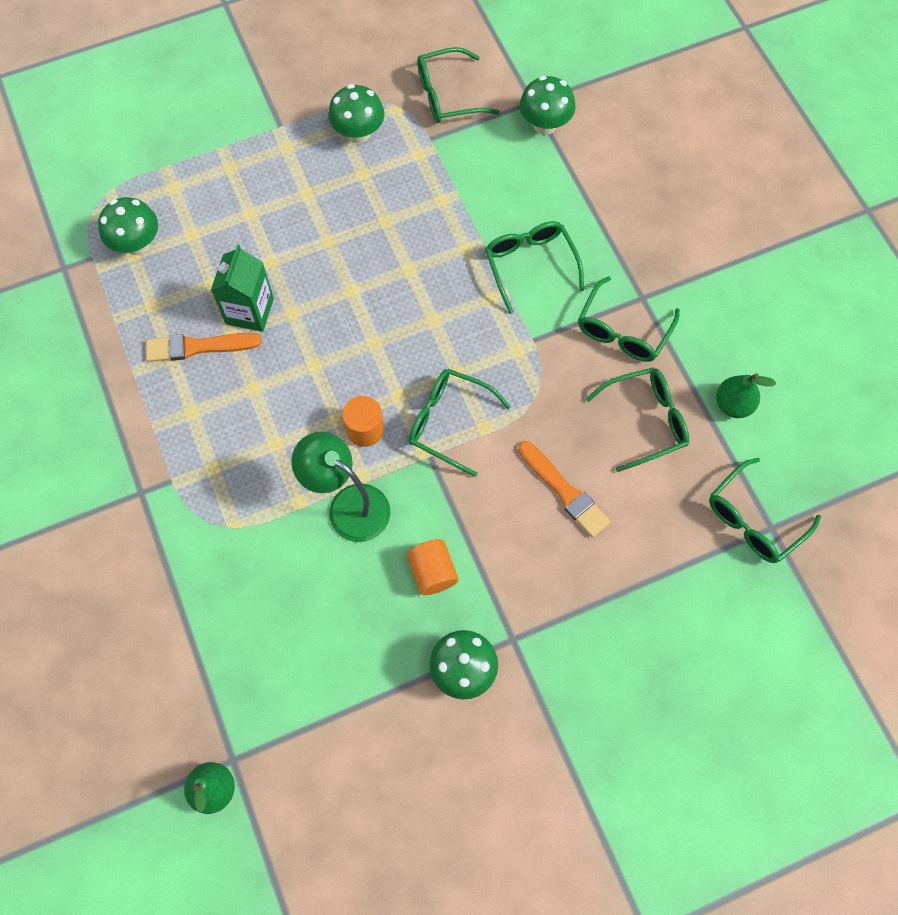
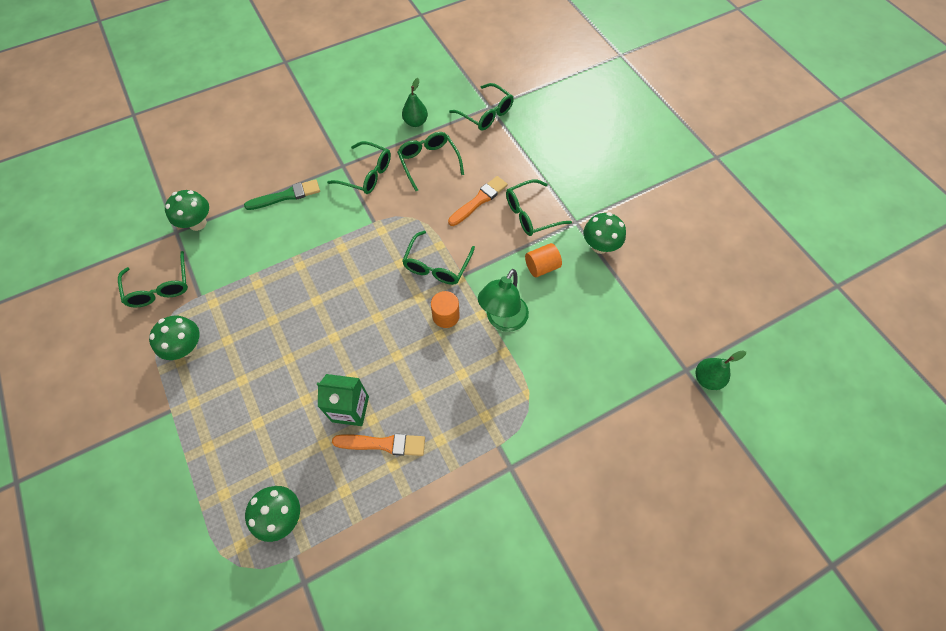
camera: 95 degrees left, 5 degrees down
orange brush [146,333,262,362] -> orange brush turned 75 degrees counterclockwise [332,434,425,456]
green glasses [485,221,584,314] -> green glasses moved to [506,179,572,236]
none -> green brush [244,179,320,210]

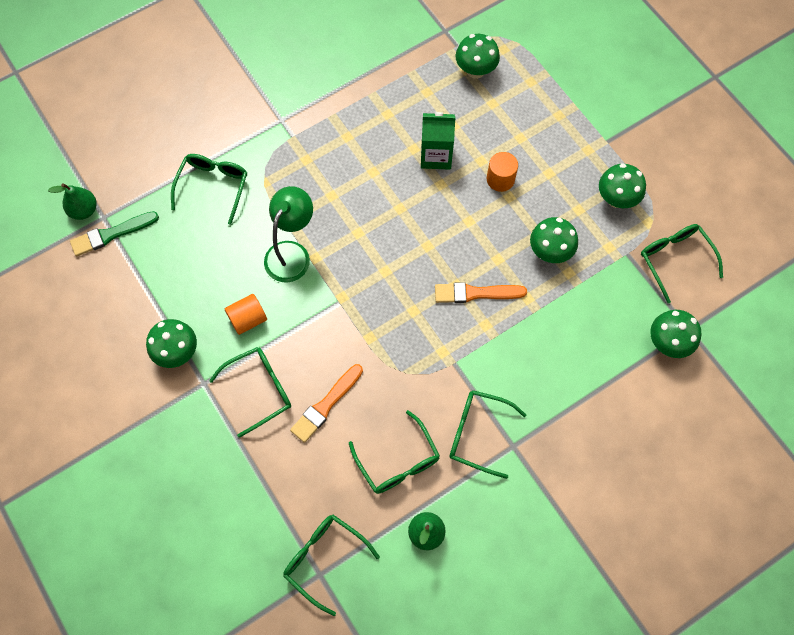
camera: 175 degrees right, 5 degrees up
green brush [244,179,320,210] -> green brush moved to [70,211,159,256]
orange brush [332,434,425,456] -> orange brush moved to [435,282,527,303]
green glasses [402,231,475,285] -> green glasses moved to [171,154,247,225]
orange cylinder [431,291,460,328] -> orange cylinder moved to [487,152,518,192]
none -> green mushroom [530,217,578,263]

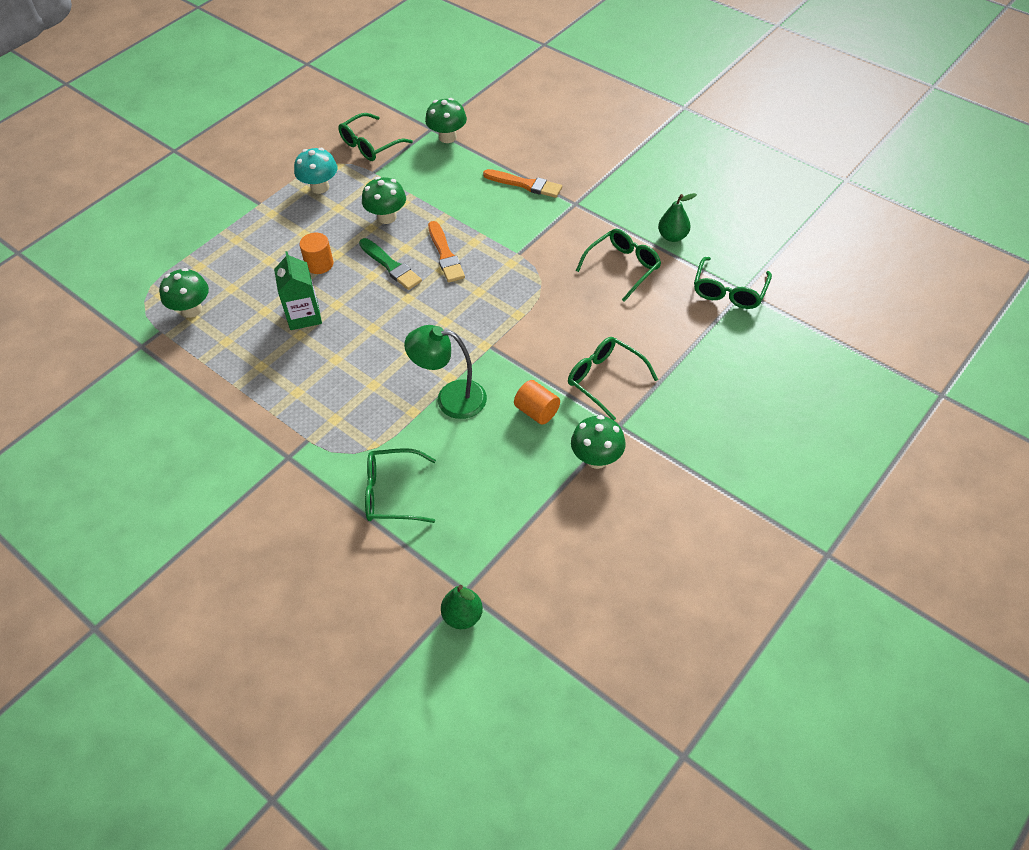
camera: 105 degrees left, 15 degrees down
green brush [70,211,159,256] -> green brush moved to [359,238,422,290]
orange brush [290,364,363,443] -> orange brush moved to [483,169,562,198]
green glasses [449,390,526,479] -> none
green mushroom [599,163,646,208] -> turquoise mushroom [294,148,337,194]

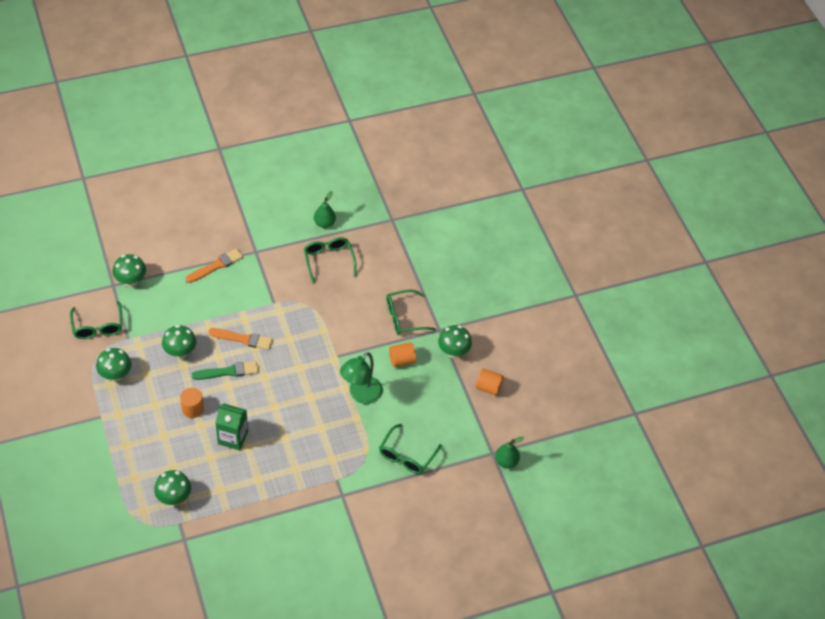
camera: 65 degrees left, 0 degrees up
turquoise mushroom [294,148,337,194] -> green mushroom [96,348,131,381]
green glasses [694,257,772,309] -> none
none -> orange cylinder [476,369,504,396]

